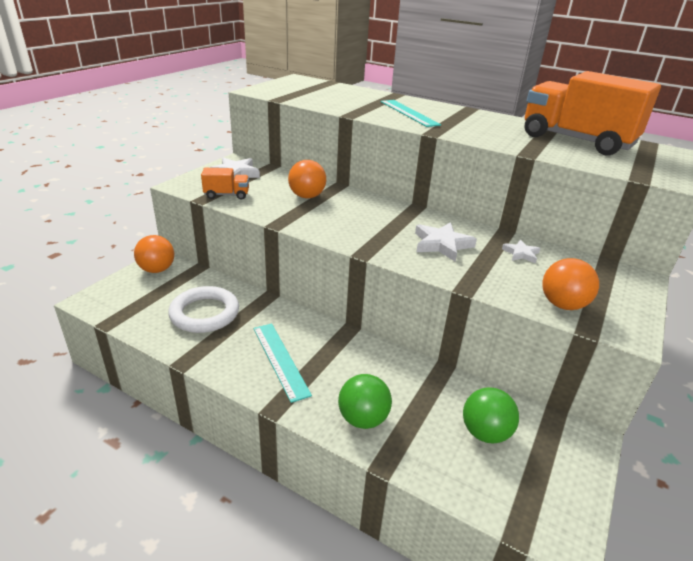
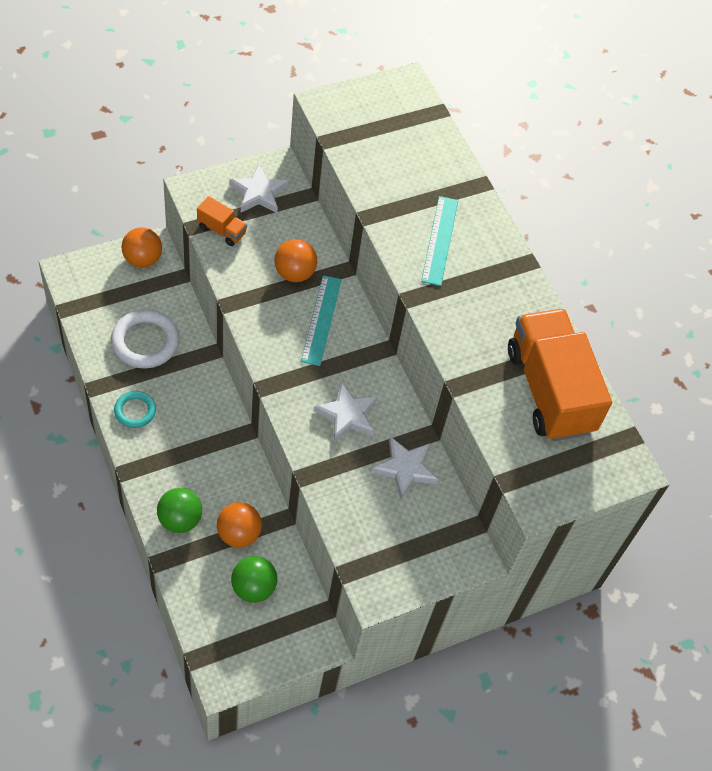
camera: 30 degrees right, 25 degrees up
turquoise ruler [253,323,312,403] -> turquoise ruler moved to [301,275,342,366]
white star [502,240,541,264] -> white star [371,436,438,499], size x1.71
orange ball [542,258,599,310] -> orange ball moved to [217,502,262,548]
none -> turquoise ring [114,391,156,428]

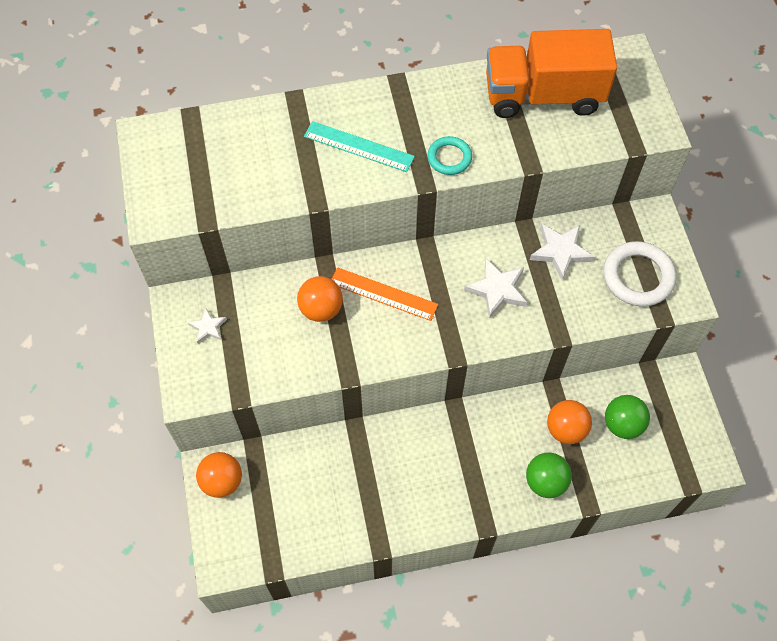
camera: 70 degrees left, 5 degrees up
white ring [111,309,179,368] -> white ring moved to [603,241,676,307]
turquoise ring [114,391,156,428] -> turquoise ring moved to [427,136,472,175]
orange truck [197,196,247,246] -> none
white star [229,164,288,213] -> white star [188,308,227,344], size x0.59
turquoise ruler [301,275,342,366] -> orange ruler [332,267,438,321]

